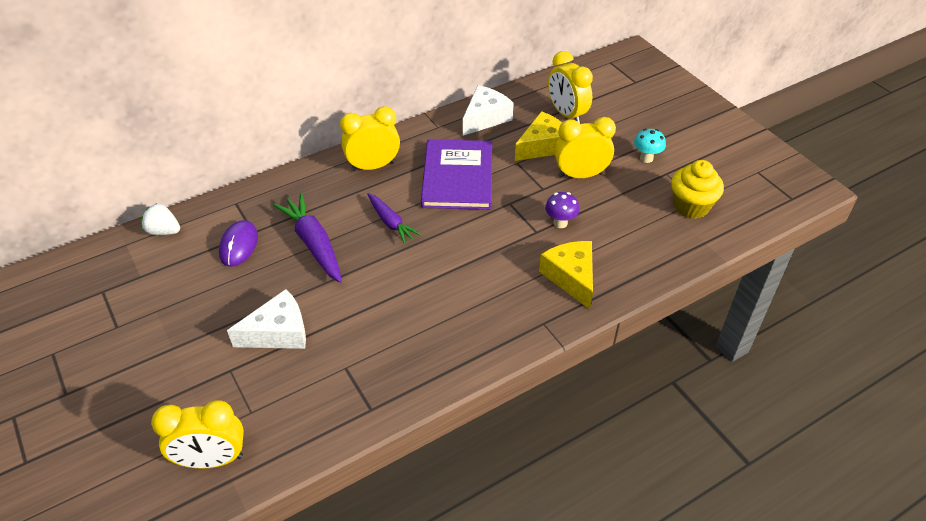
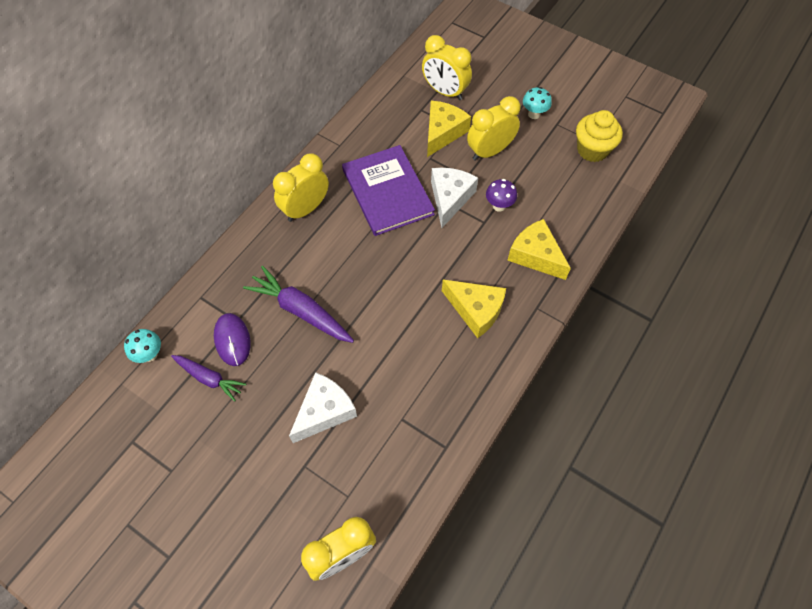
camera: 25 degrees left, 15 degrees up
white strawberry [141,203,180,235] -> turquoise mushroom [124,329,161,363]
purple carrot [367,193,421,244] -> purple carrot moved to [171,355,246,402]
white cheese [463,85,514,136] -> white cheese moved to [431,168,478,228]
none -> yellow cheese [442,280,506,338]

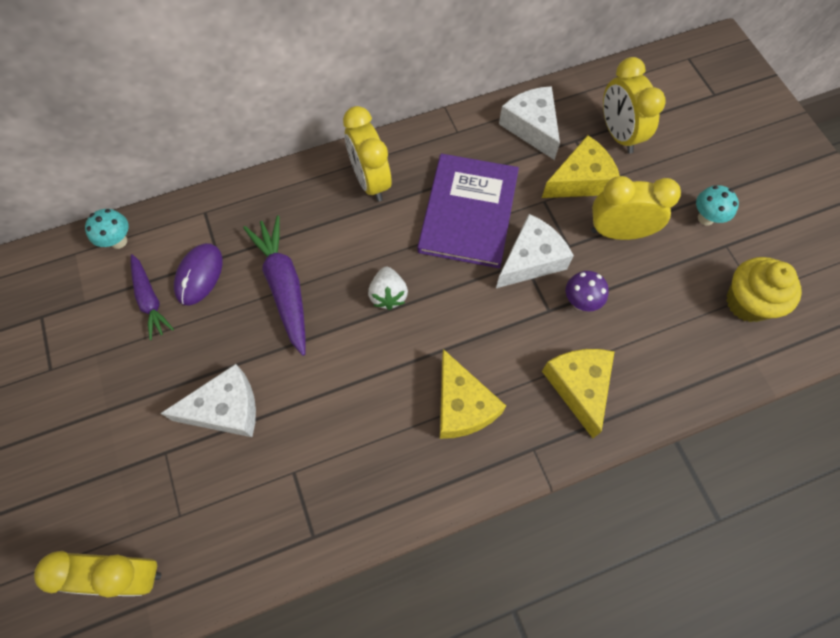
camera: 35 degrees right, 5 degrees up
yellow clock [273,154,329,222] -> yellow clock turned 105 degrees counterclockwise [343,106,391,202]
none -> white strawberry [368,267,408,310]
none -> white cheese [499,86,560,160]

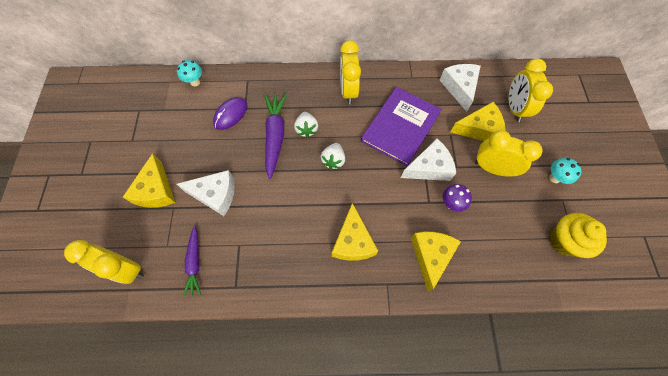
camera: 20 degrees right, 0 degrees up
purple carrot [131,254,174,340] -> purple carrot moved to [183,226,201,298]
none -> yellow cheese [123,153,175,208]
none -> white strawberry [294,112,318,138]

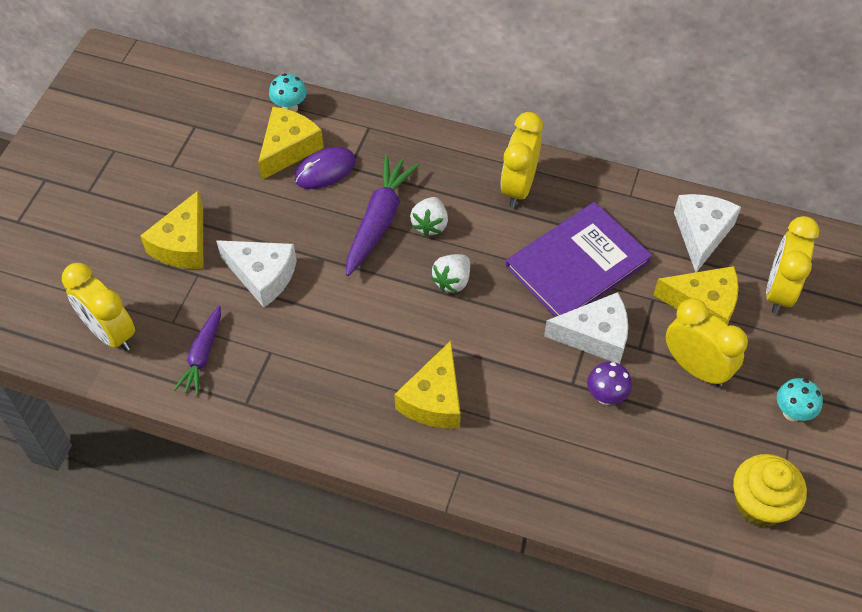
camera: 20 degrees right, 10 degrees down
yellow cheese [411,231,461,291] -> yellow cheese moved to [258,107,324,180]

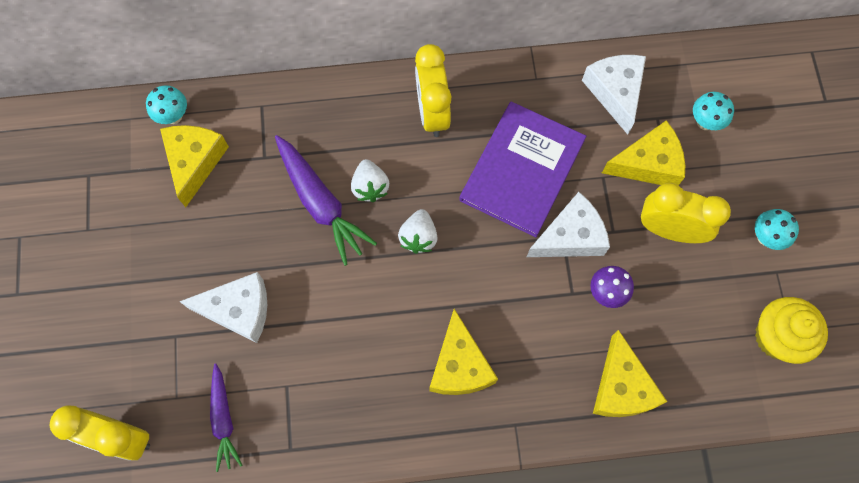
camera: 25 degrees left, 15 degrees up
yellow cheese [140,191,203,269] -> yellow cheese moved to [593,330,667,417]
purple mouse [295,147,356,189] -> none
purple carrot [346,155,419,276] -> purple carrot turned 150 degrees clockwise [275,135,377,266]
yellow clock [766,216,819,314] -> turquoise mushroom [693,92,734,130]

